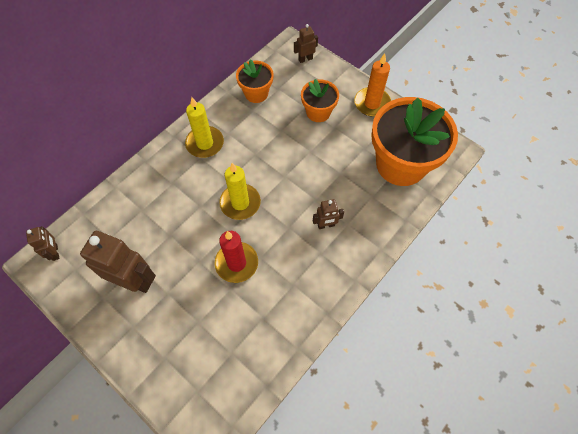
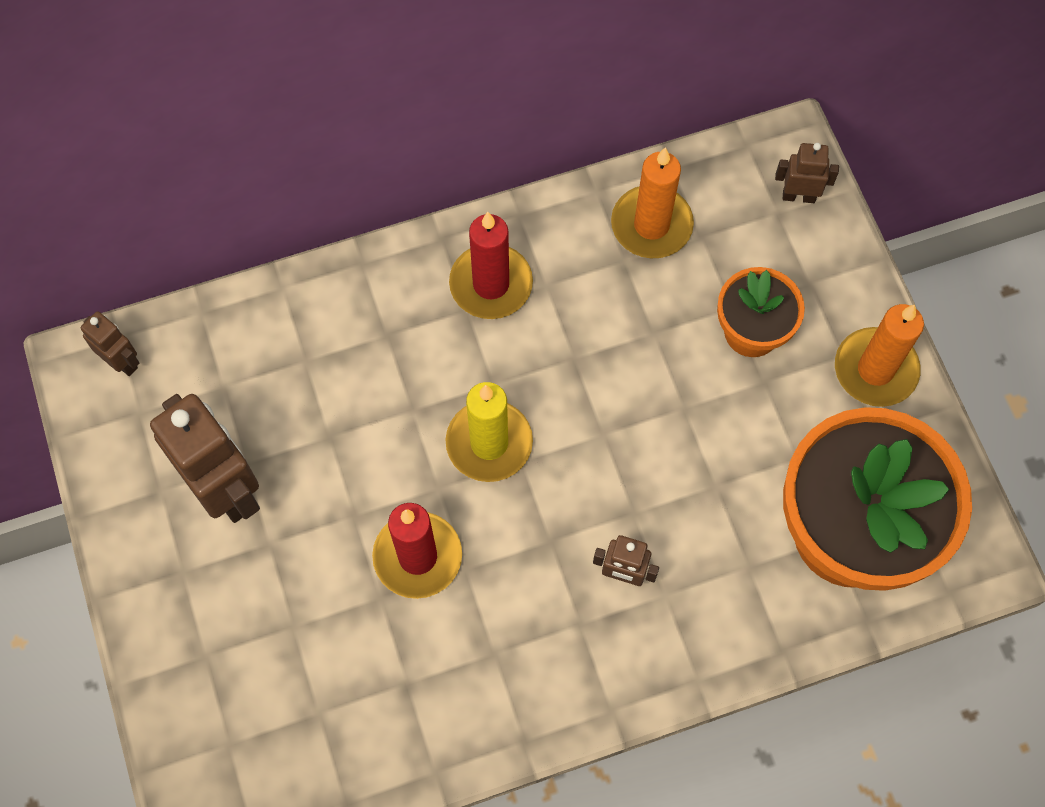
camera: 30 degrees right, 5 degrees up
brown robot [26,226,59,261] -> brown robot turned 60 degrees counterclockwise [81,311,139,376]
yellow candle [185,97,224,158] -> red candle [449,212,533,319]
orange flower pot [236,59,274,103] -> orange candle [611,147,694,258]

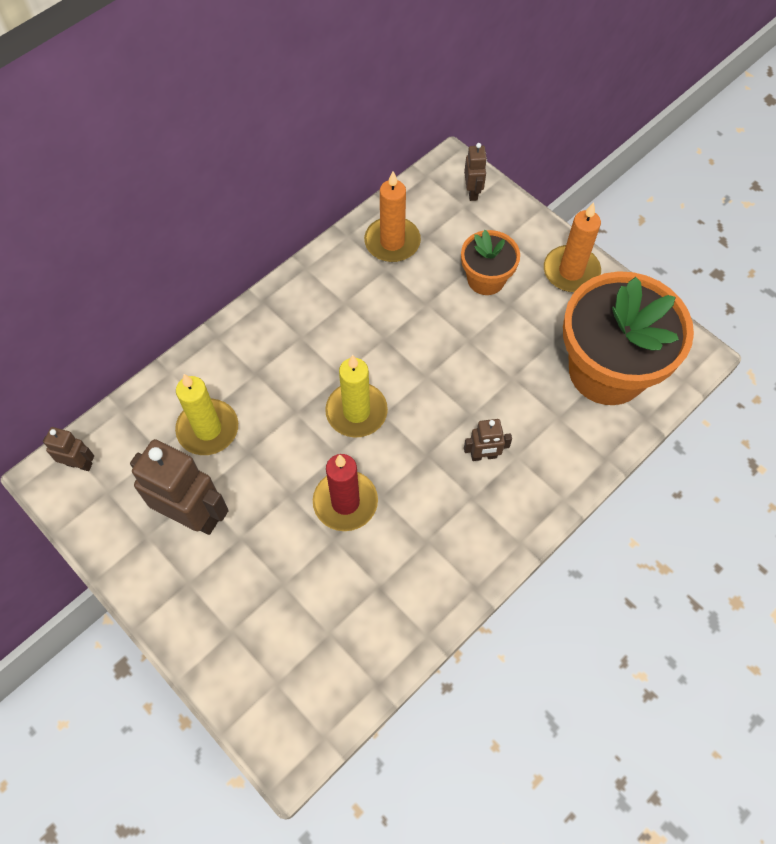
camera: 25 degrees left, 5 degrees down
red candle [449,212,533,319] -> none
brown robot [775,143,839,203] -> brown robot turned 105 degrees clockwise [464,143,487,201]
none -> yellow candle [175,374,238,455]

